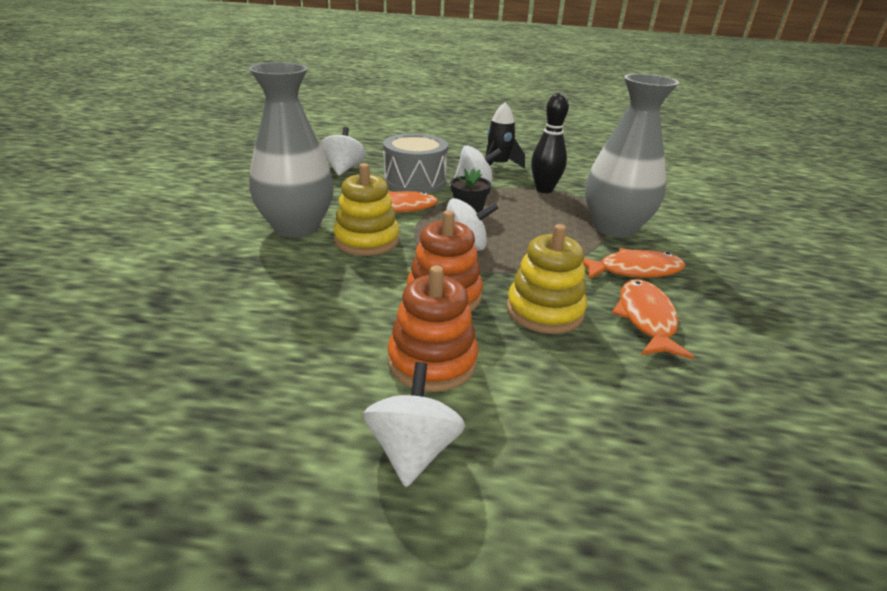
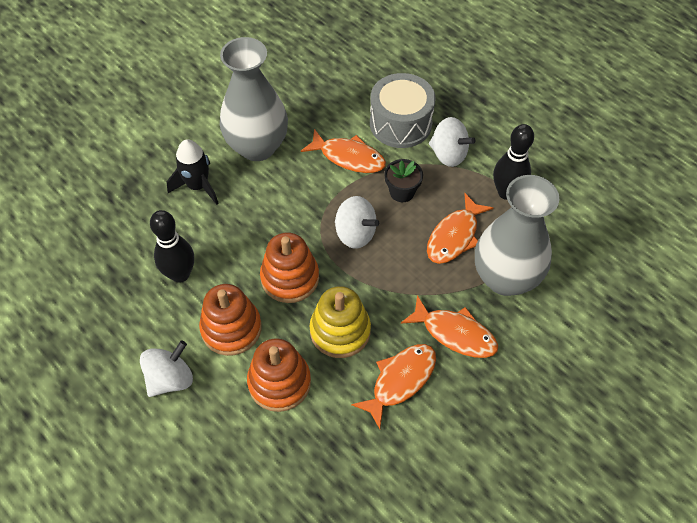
camera: 40 degrees right, 25 degrees up
white spinning top [320,127,366,176] -> none
yellow stacking toy [333,163,399,256] -> none
black rocket [486,102,525,169] -> black rocket moved to [167,139,219,205]
none -> black bowling pin [150,210,194,283]
none -> orange stacking toy [247,338,311,412]
none -> orange fish [427,193,493,264]

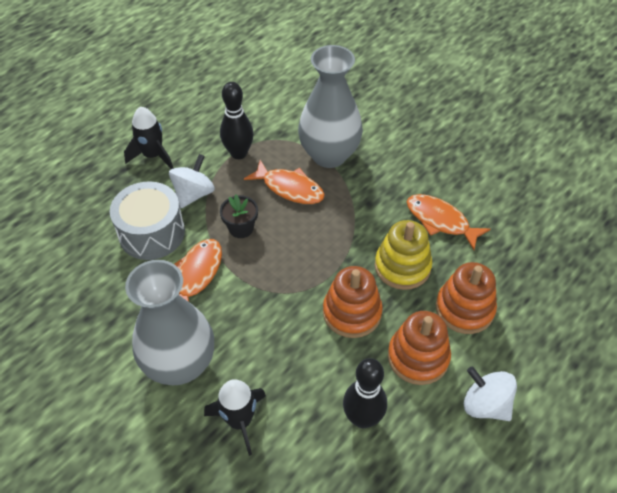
camera: 95 degrees left, 5 degrees down
white spinning top [335,196,379,249] -> none
orange fish [401,295,498,358] -> none
none -> black rocket [124,107,174,169]

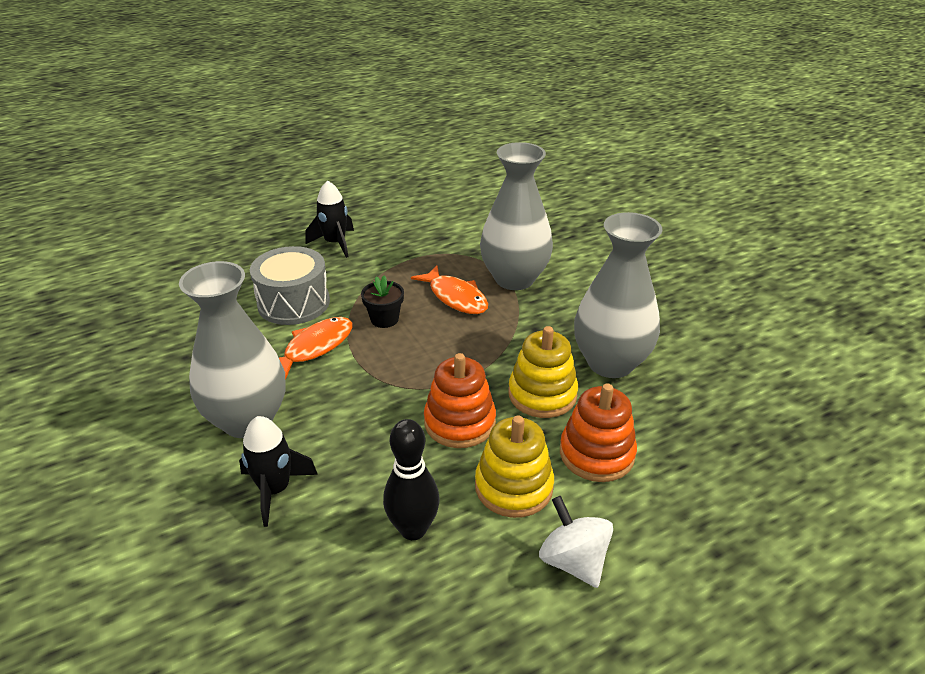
camera: 20 degrees right, 15 degrees down
white spinning top [169,154,215,208] -> none
black bowling pin [220,82,254,159] -> none
orange stacking toy [388,311,451,385] -> yellow stacking toy [475,415,554,518]
orange fish [407,194,490,250] -> grey vase [574,212,663,378]

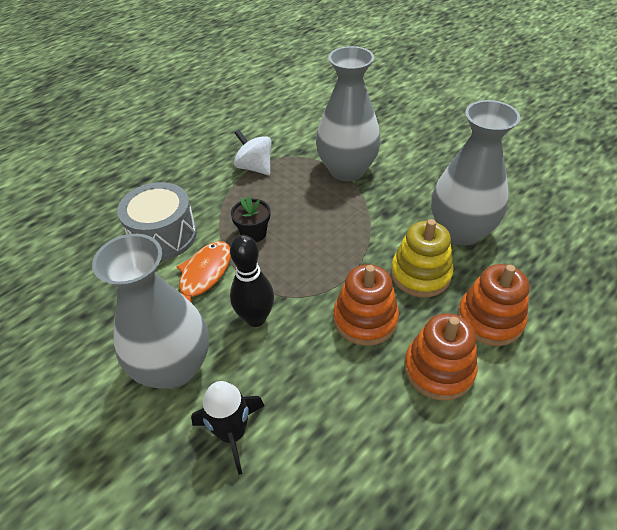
camera: 15 degrees left, 10 degrees up
black rocket [305,180,354,258] -> none
black bowling pin [383,419,440,540] -> black bowling pin moved to [230,235,274,327]
orange fish [411,266,488,314] -> none
yellow stacking toy [475,415,554,518] -> orange stacking toy [404,313,478,401]
white spinning top [539,496,613,588] -> white spinning top moved to [234,129,272,175]

